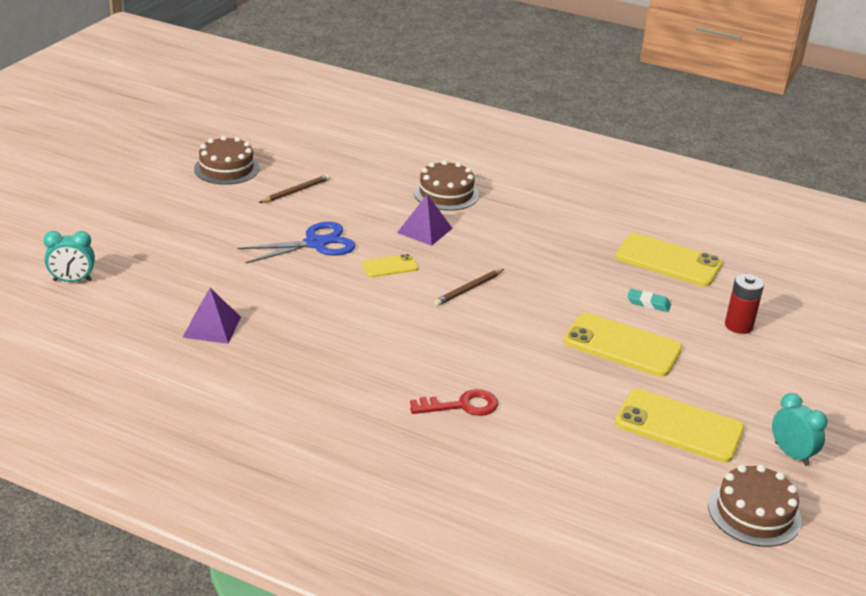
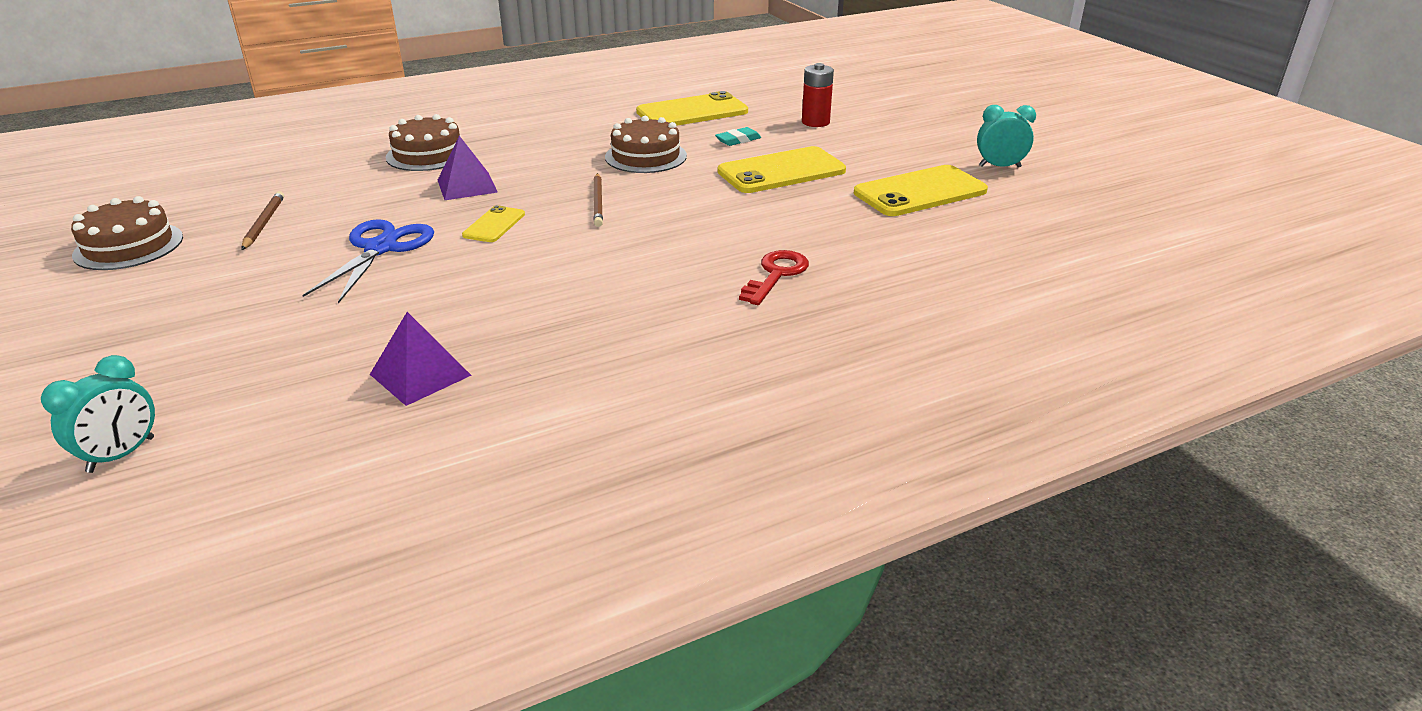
camera: 50 degrees left, 0 degrees up
brown cake [708,465,802,547] -> brown cake moved to [605,116,687,173]

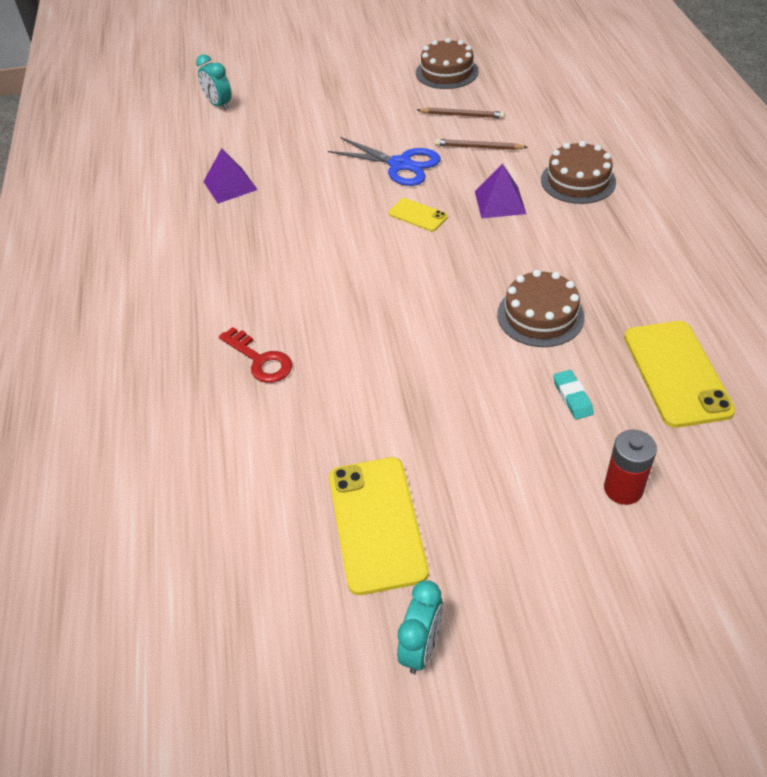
camera: 110 degrees right, 15 degrees up
brown pencil [594,173,603,227] -> brown pencil moved to [435,139,528,150]
yellow phone [718,146,846,193] -> none

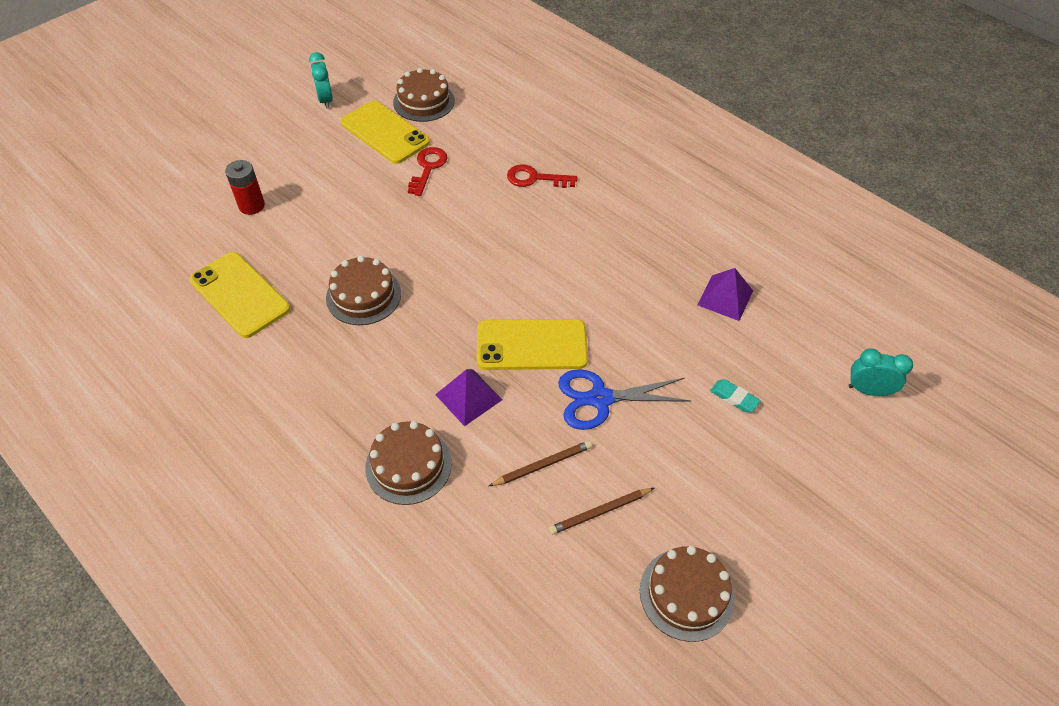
camera: 140 degrees right, 5 degrees up
yellow phone [389,198,448,232] -> yellow phone [477,319,588,370], size x1.93
turquoise eraser [553,370,594,420] -> turquoise eraser moved to [710,379,761,413]
none -> brown cake [393,68,455,122]
none -> red key [408,147,448,196]

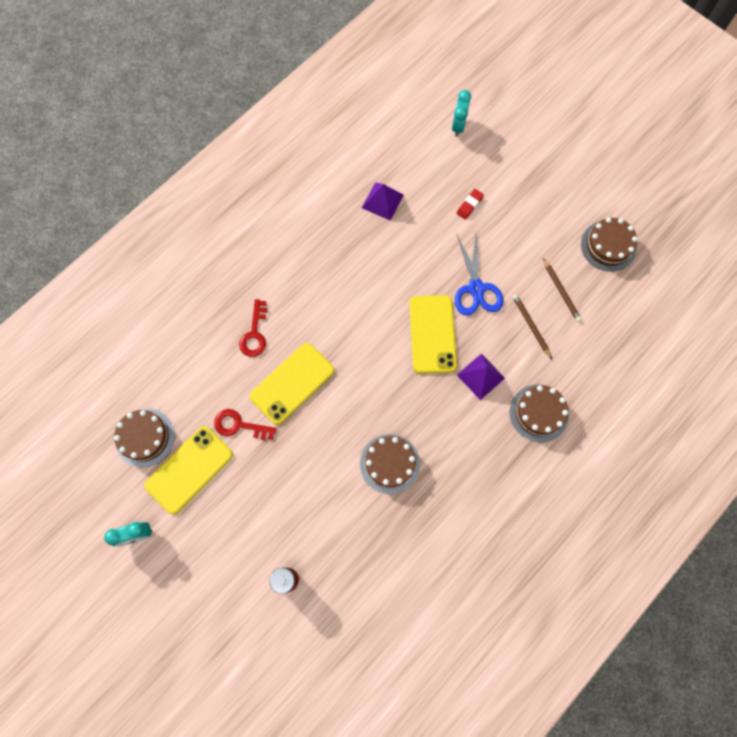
camera: 90 degrees left, 20 degrees up
yellow phone [189,252,290,338] -> yellow phone moved to [250,343,334,425]
turquoise eraser [710,379,761,413] -> red eraser [456,189,484,220]

